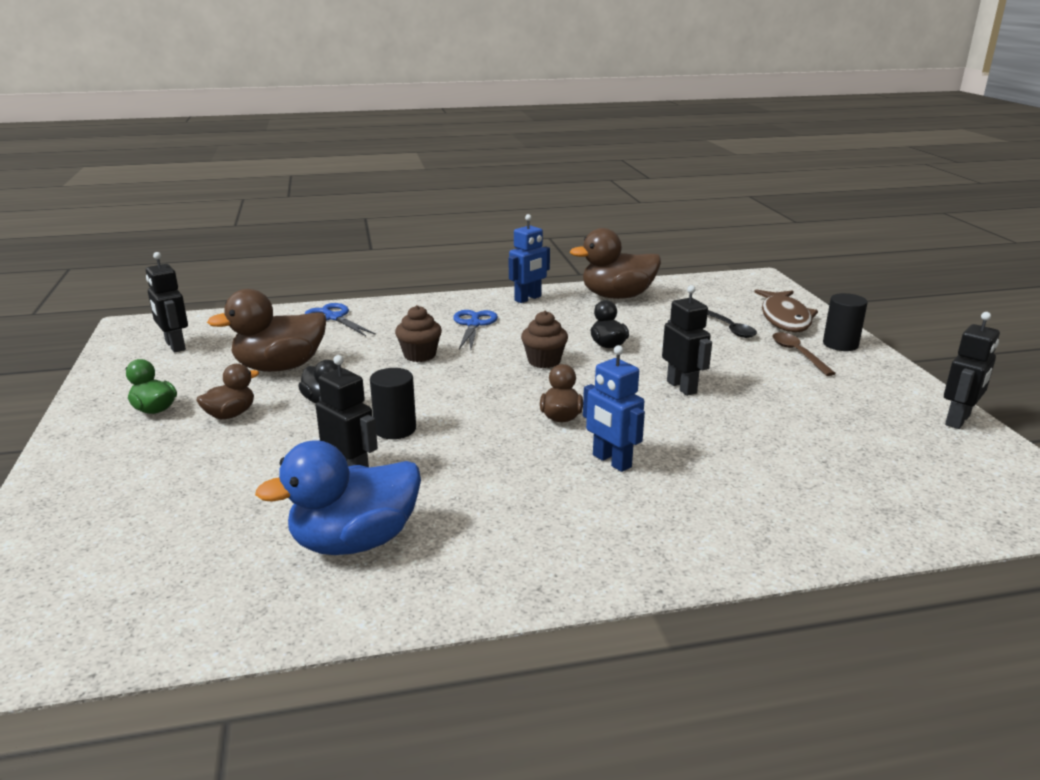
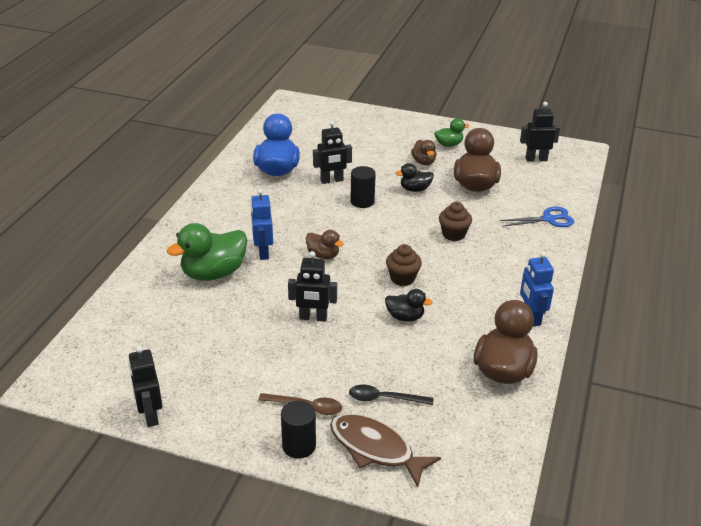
camera: 120 degrees right, 10 degrees up
blue scissors [453,310,498,350] -> none
blue robot [583,345,645,472] -> blue robot turned 90 degrees counterclockwise [251,189,273,260]
none -> green duck [167,223,247,281]

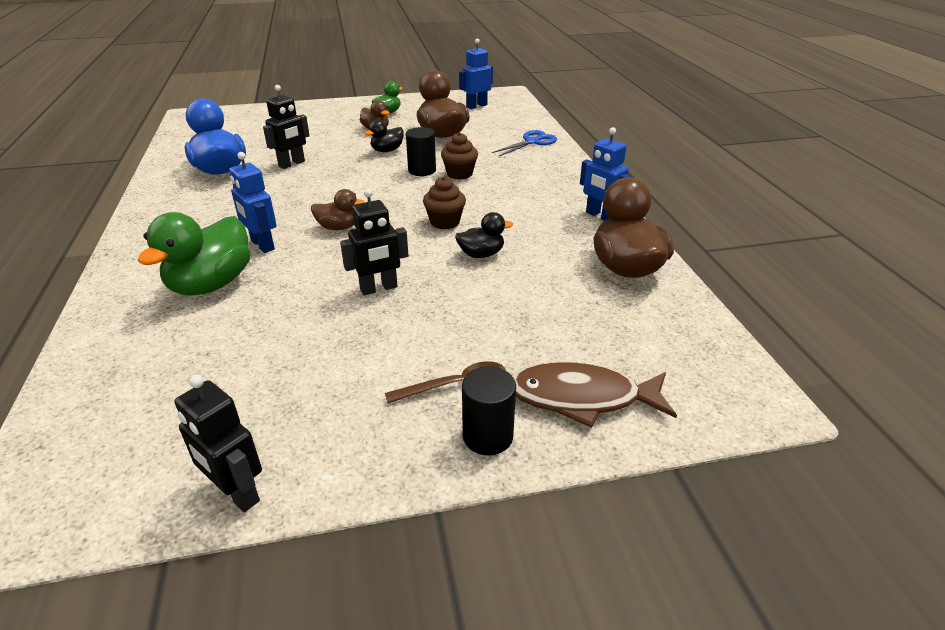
camera: 30 degrees left, 0 degrees up
black spoon [349,385,433,405] -> none
black cylinder [350,166,376,208] -> black cylinder moved to [406,127,436,176]
black robot [520,102,560,162] -> blue robot [459,38,493,109]

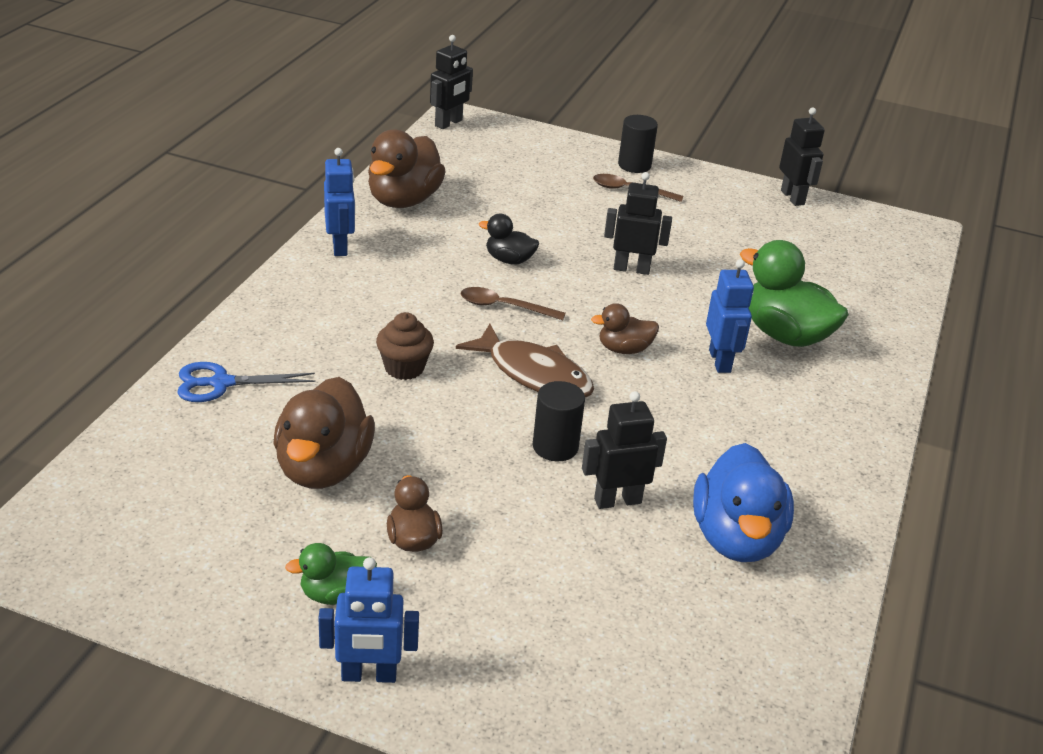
camera: 150 degrees left, 0 degrees up
green duck [138,212,250,296] -> green duck turned 105 degrees counterclockwise [740,240,849,347]
brown duck [311,189,365,230] -> brown duck turned 45 degrees counterclockwise [591,303,659,354]
black duck [364,119,404,152] -> none
black cylinder [406,127,436,176] -> black cylinder moved to [533,381,585,461]
brown cupcake [423,176,466,229] -> brown spoon [461,287,566,320]
blue robot [459,38,493,109] -> blue robot moved to [318,557,419,683]
brown fish [512,362,677,428] -> brown fish moved to [456,324,594,397]
none -> black robot [430,35,473,129]

